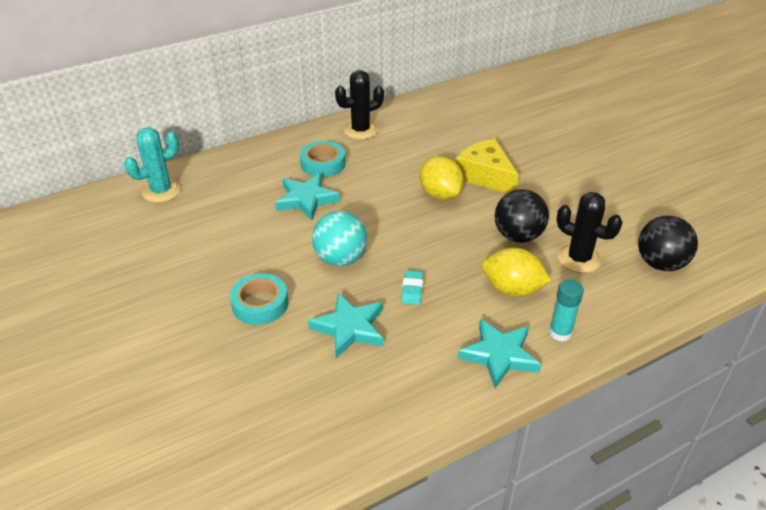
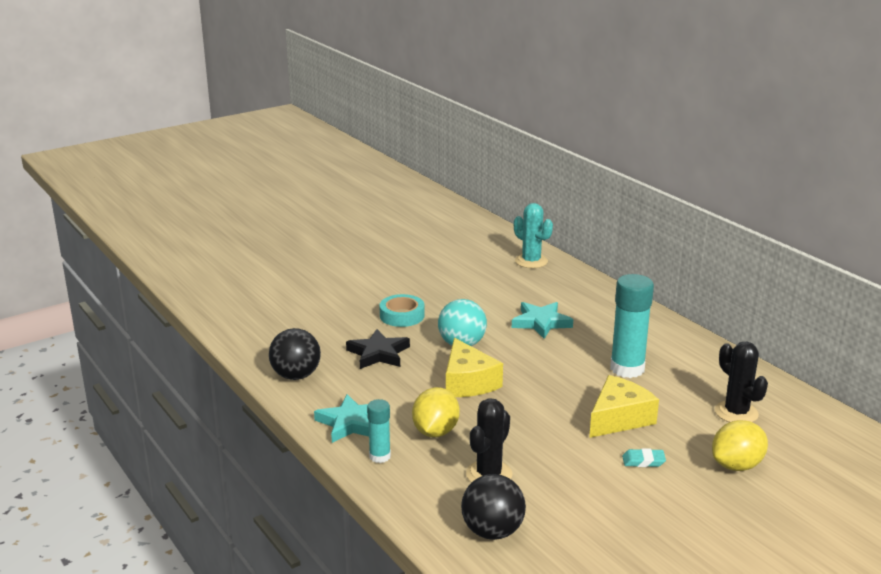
camera: 85 degrees right, 15 degrees down
turquoise tape [300,141,346,177] -> none
turquoise star [308,293,383,358] -> black star [346,329,410,369]
black cactus [335,70,384,140] -> black cactus moved to [715,342,768,422]
turquoise eraser [401,271,423,305] -> turquoise eraser moved to [622,448,666,467]
yellow lemon [419,156,464,200] -> yellow lemon moved to [712,420,768,471]
black ball [494,189,549,243] -> black ball moved to [269,328,321,380]
none -> yellow cheese [446,338,503,397]
none -> turquoise glue stick [610,274,654,378]

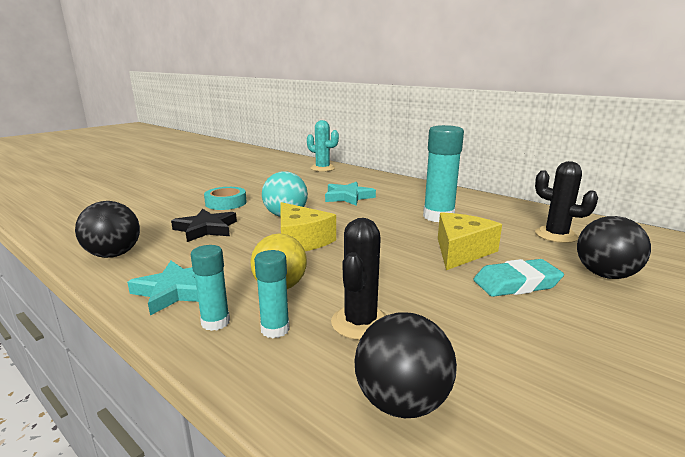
camera: 15 degrees left, 5 degrees down
turquoise eraser [622,448,666,467] -> turquoise eraser [473,259,564,297], size x1.75
yellow lemon [712,420,768,471] -> black ball [577,216,651,279]
none -> turquoise glue stick [254,250,290,338]

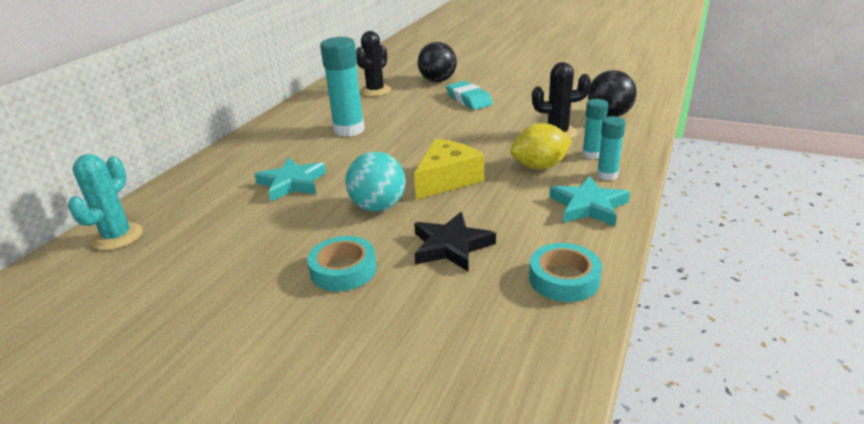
camera: 105 degrees left, 10 degrees up
black ball [75,201,140,258] -> turquoise tape [529,243,602,302]
yellow cheese [438,212,502,270] -> none

